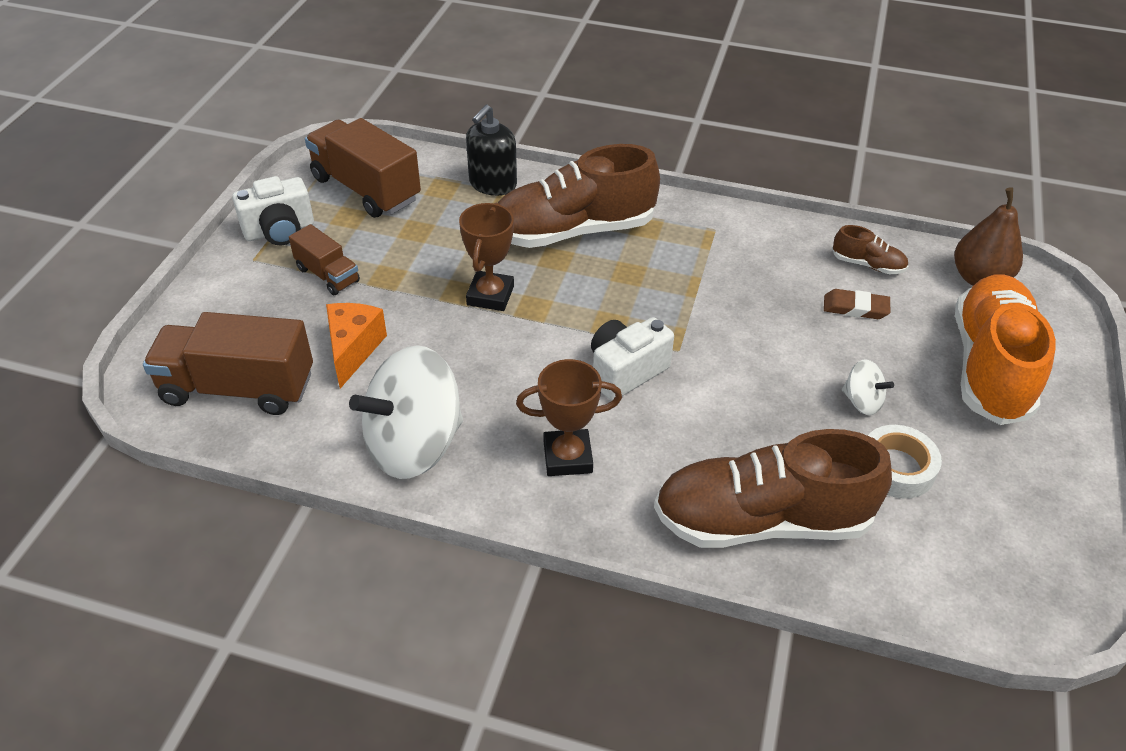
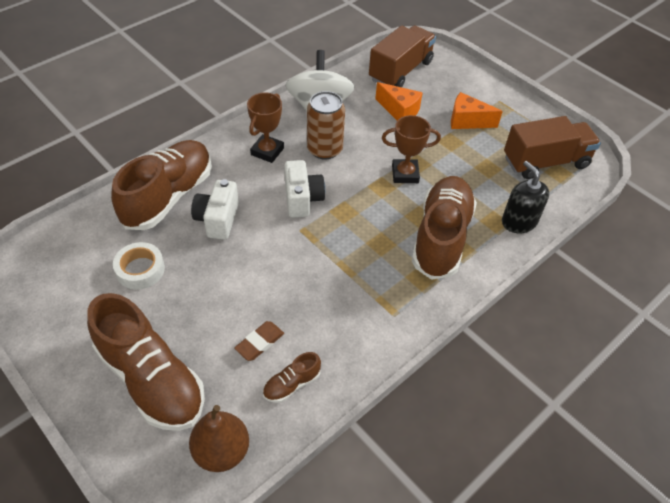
camera: 120 degrees right, 5 degrees up
white camera [232,176,314,245] -> white camera moved to [191,179,239,240]
brown truck [289,224,360,295] -> orange cheese [451,92,503,129]
brown trophy [459,203,514,311] -> brown trophy turned 45 degrees counterclockwise [382,115,441,183]
white spinning top [842,359,894,415] -> none
orange shoe [955,274,1056,425] -> brown shoe [87,293,205,431]
none -> brown can [307,91,345,160]

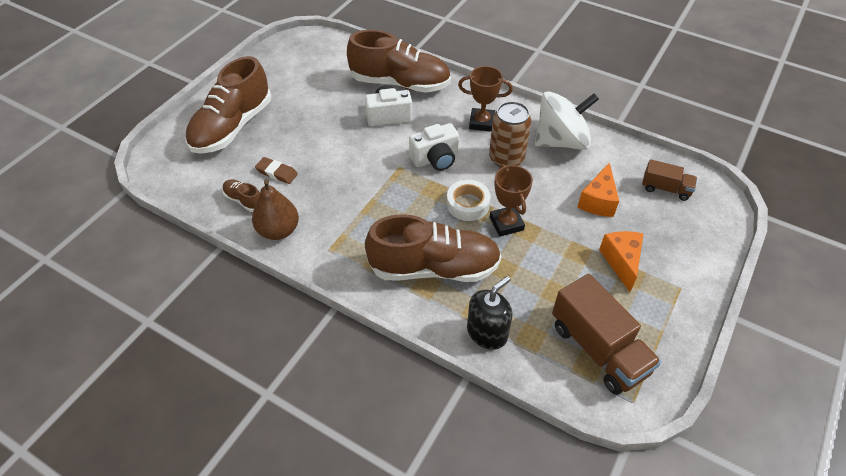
camera: 75 degrees right, 0 degrees up
white tape [113,242,165,290] -> white tape moved to [447,180,491,221]
brown pear [189,405,249,472] -> brown pear moved to [252,179,299,240]
brown truck [369,25,436,87] -> brown truck [642,159,697,201], size x0.55

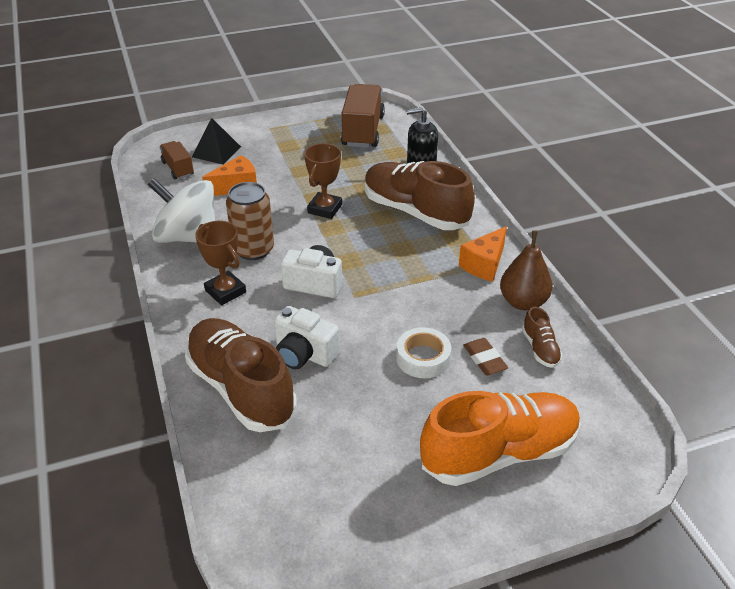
camera: 140 degrees left, 10 degrees down
brown shoe [185,56,271,154] -> orange shoe [420,391,581,486]
white tape [447,180,491,221] -> white tape moved to [396,327,451,378]
orange cheese [599,231,644,292] -> orange cheese moved to [459,226,507,282]
none -> black pyramid [192,118,241,165]

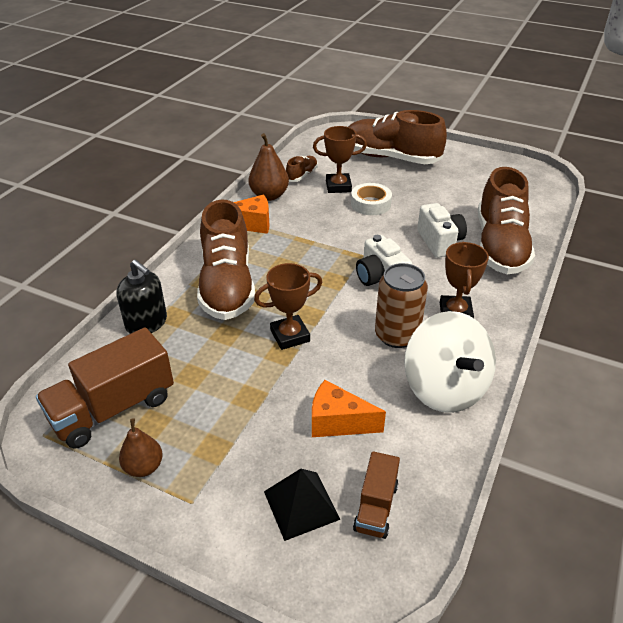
camera: 135 degrees left, 0 degrees up
orange shoe [420,391,581,486] -> brown shoe [348,110,447,164]
brown eraser [463,338,508,375] -> brown trophy [313,126,367,193]
none -> brown pear [119,418,163,477]

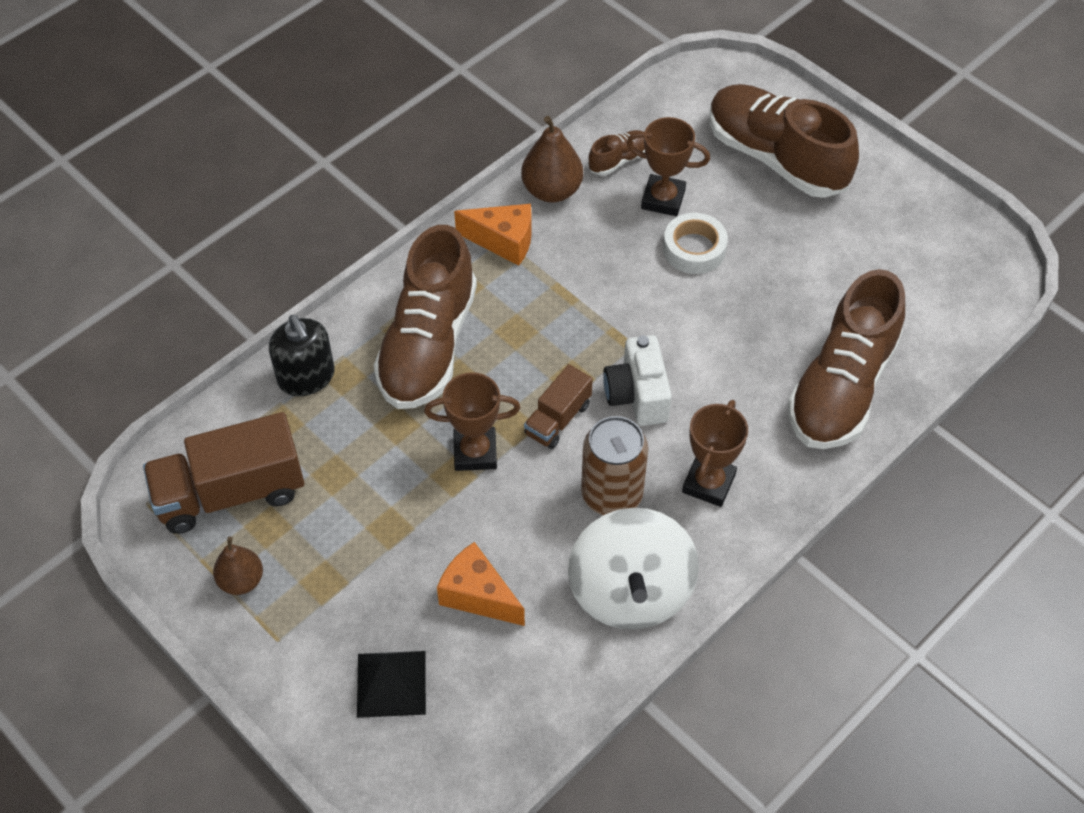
camera: 20 degrees right, 15 degrees up
brown truck [353,451,400,539] -> brown truck moved to [524,364,593,449]
white camera [417,203,467,258] -> none

